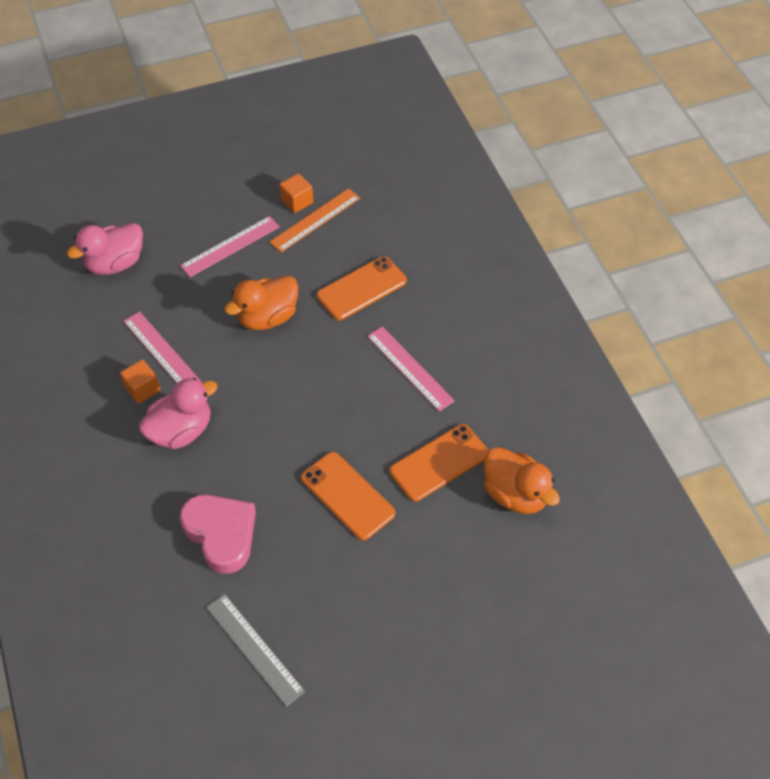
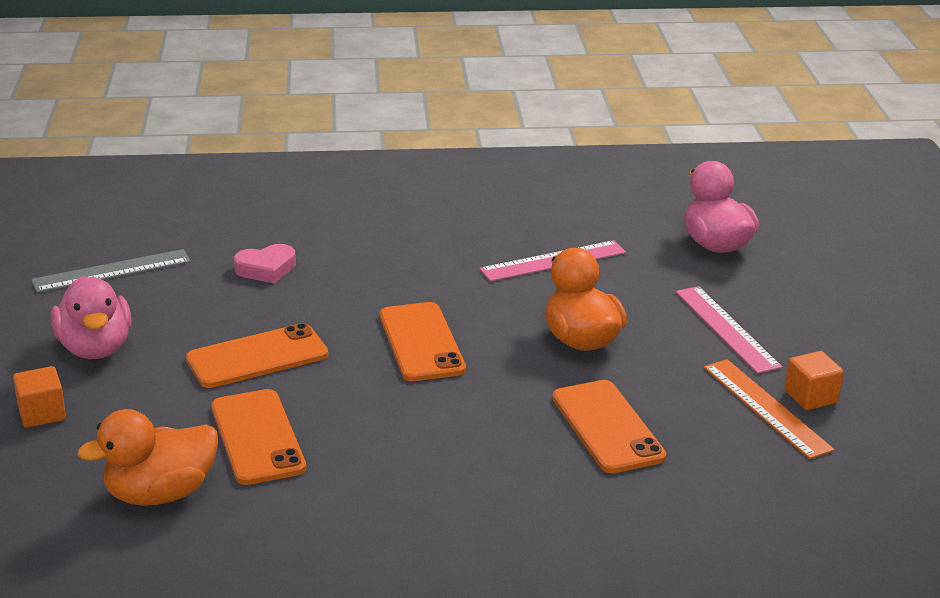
camera: 105 degrees right, 25 degrees down
orange cube [120,359,161,404] -> orange cube moved to [13,366,66,428]
pink duck [138,378,218,449] -> pink duck moved to [51,276,131,359]
pink heart [180,494,256,574] -> pink heart [234,244,296,284], size x0.60
pink ruler [367,326,455,411] -> none
none -> orange phone [380,302,466,381]

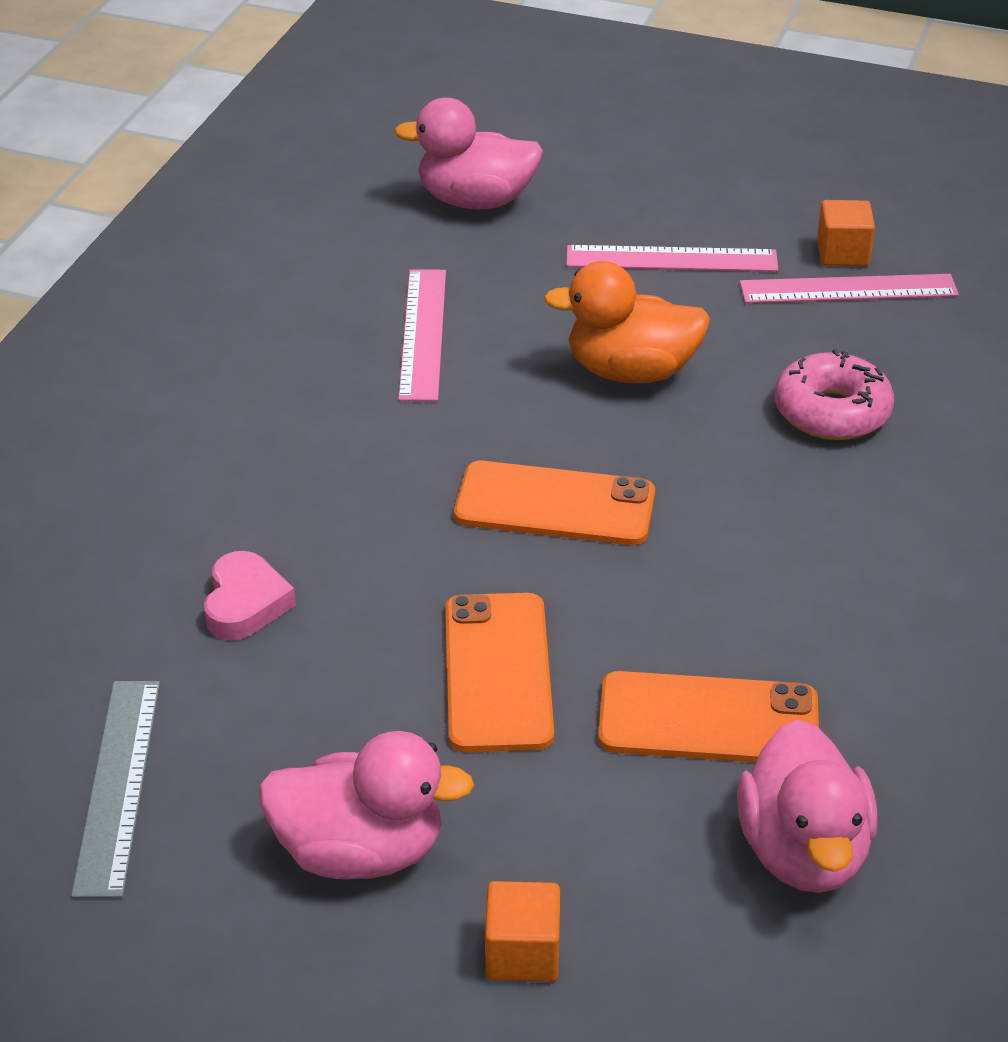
camera: 65 degrees left, 10 degrees up
orange duck [77,409,218,506] -> pink duck [737,719,877,893]
orange phone [552,380,666,473] -> pink donut [774,349,894,440]
orange ruler [704,359,835,459] -> pink ruler [740,274,959,303]

